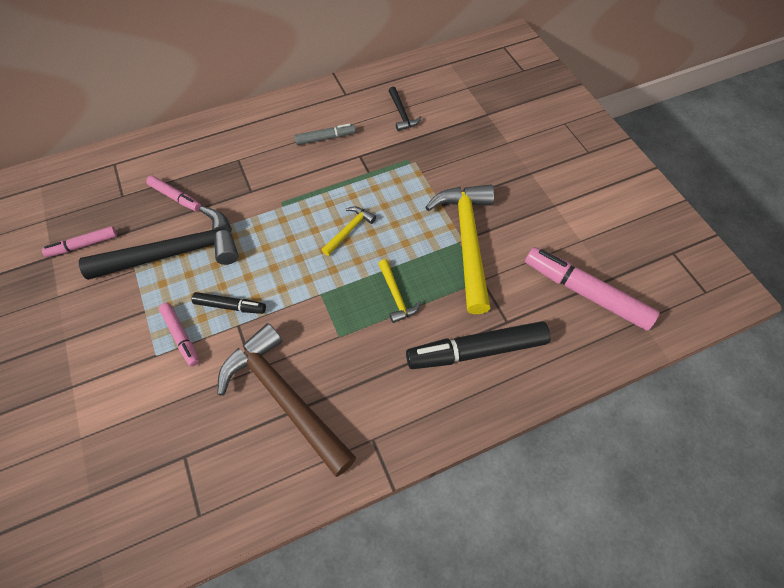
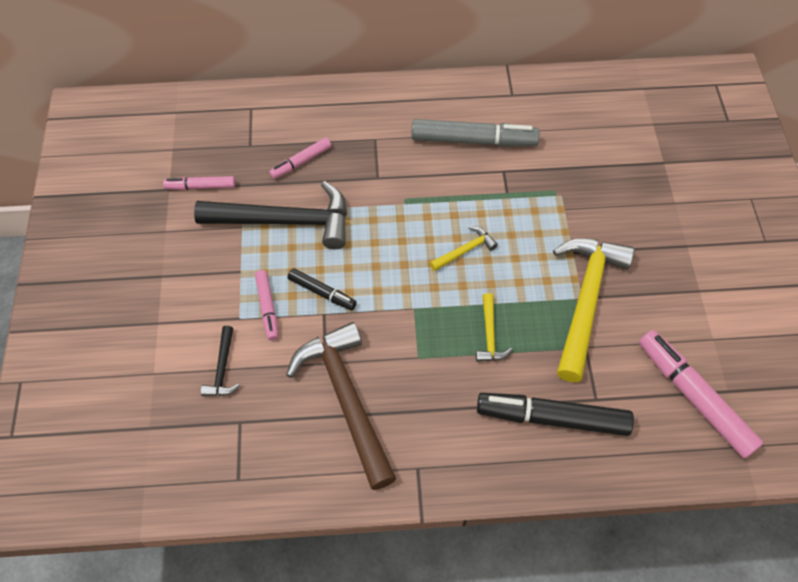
camera: 20 degrees right, 0 degrees up
pink marker [146,176,201,211] -> pink marker turned 90 degrees clockwise [269,137,331,179]
grey marker [294,123,356,145] -> grey marker [411,119,540,147], size x1.86
black hammer [389,87,421,131] -> black hammer moved to [201,326,240,396]

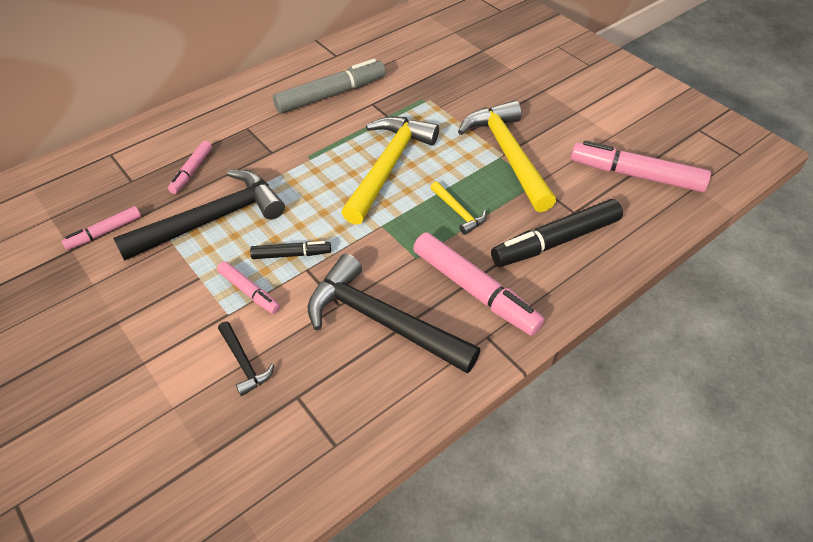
camera: 35 degrees left, 10 degrees down
brown hammer [286,322,397,490] -> black hammer [308,254,481,374]
yellow hammer [430,226,498,271] -> yellow hammer [341,116,439,225], size x2.21
none -> pink marker [413,232,544,336]

